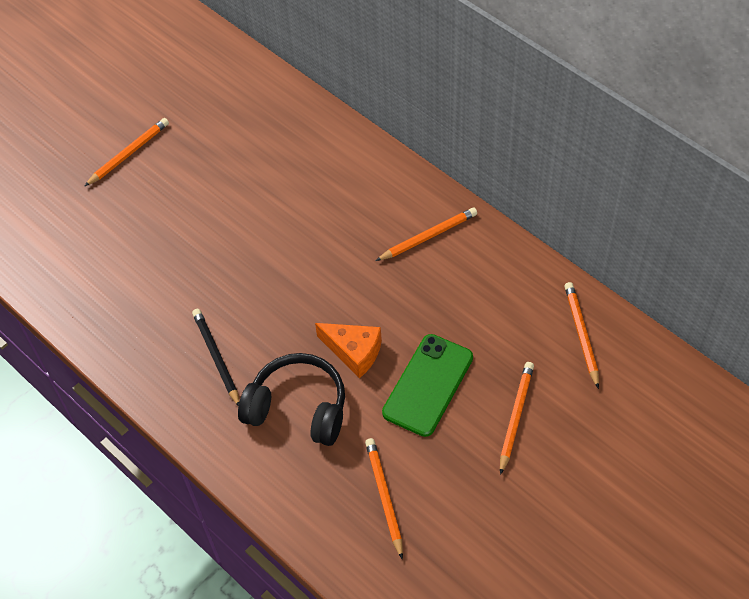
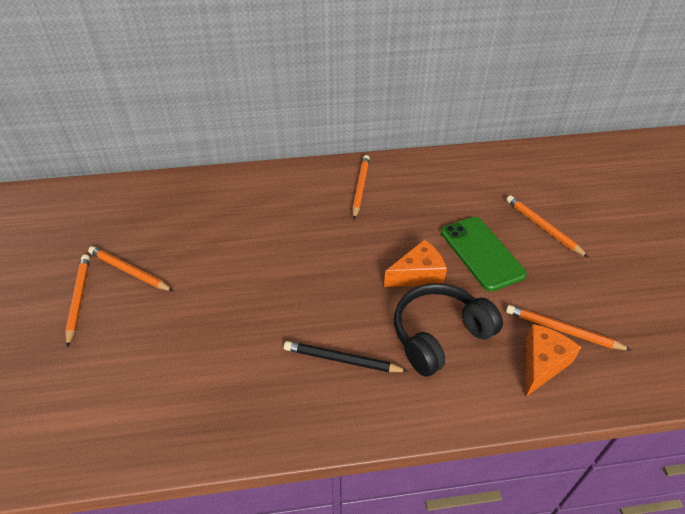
camera: 55 degrees left, 10 degrees down
orange pencil [565,282,599,389] -> orange pencil moved to [88,246,173,291]
none -> orange cheese [526,324,581,397]

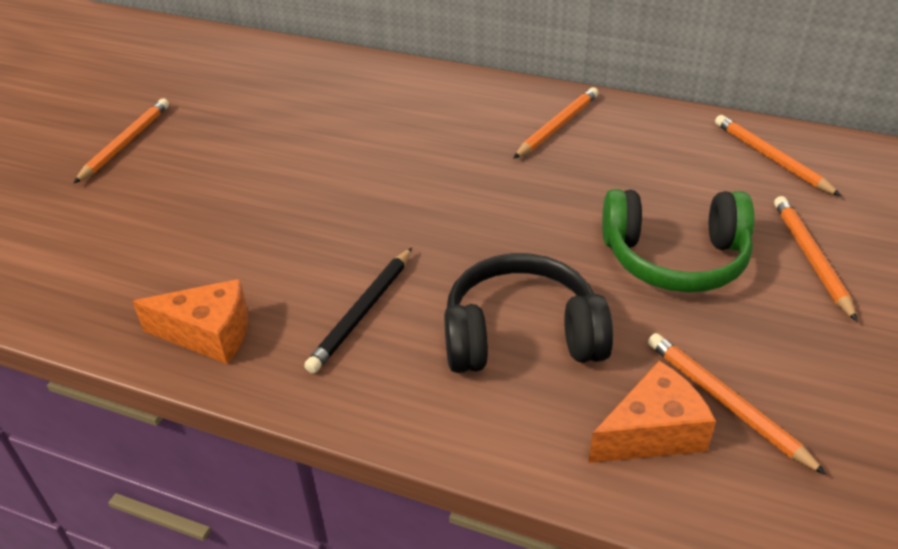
camera: 30 degrees right, 5 degrees down
orange pencil [88,246,173,291] -> orange pencil moved to [715,115,841,196]
black pencil [284,341,409,372] -> black pencil turned 105 degrees counterclockwise [304,248,412,374]
orange cheese [384,239,447,287] -> orange cheese moved to [132,279,248,364]
green phone [441,217,527,291] -> green headphones [602,189,754,293]

